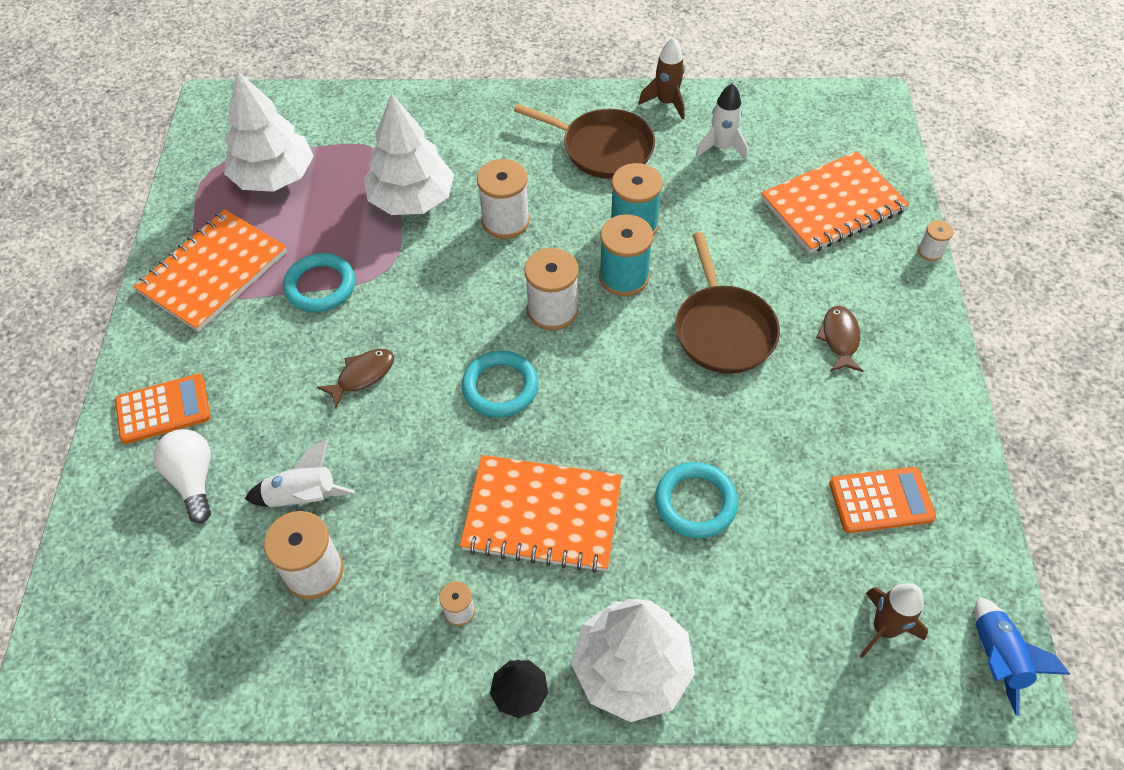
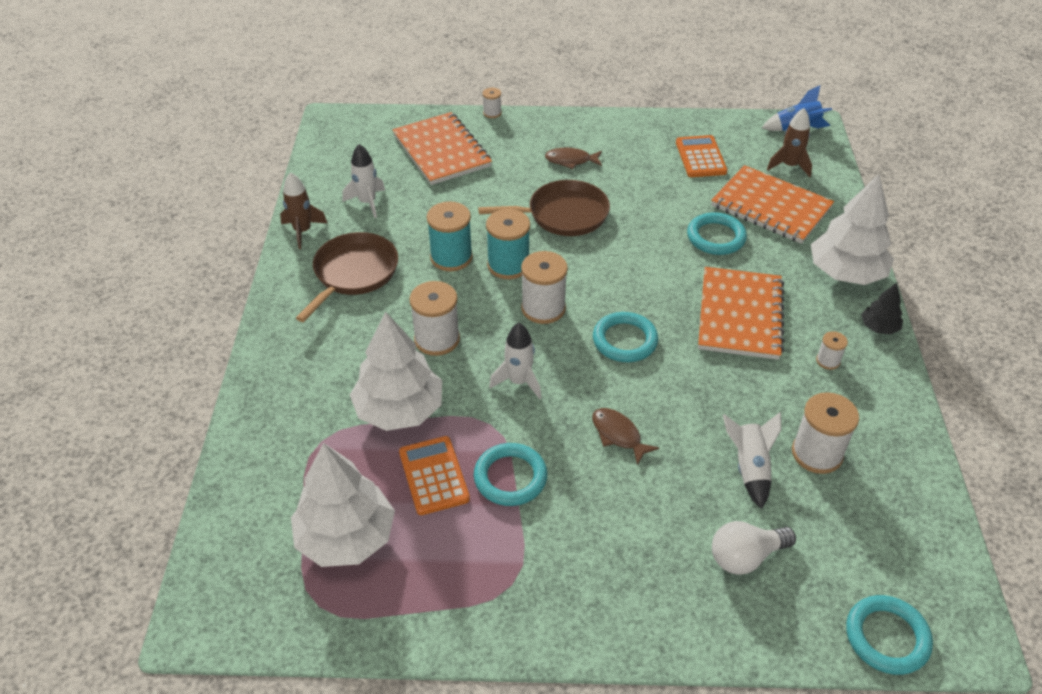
camera: 90 degrees left, 10 degrees down
orange calculator [115,374,211,444] -> orange calculator moved to [399,436,470,515]
orange notebook [134,209,287,332] -> orange notebook moved to [711,165,834,244]
none -> white rocket [489,323,541,399]
none -> turquoise ring [846,595,933,675]

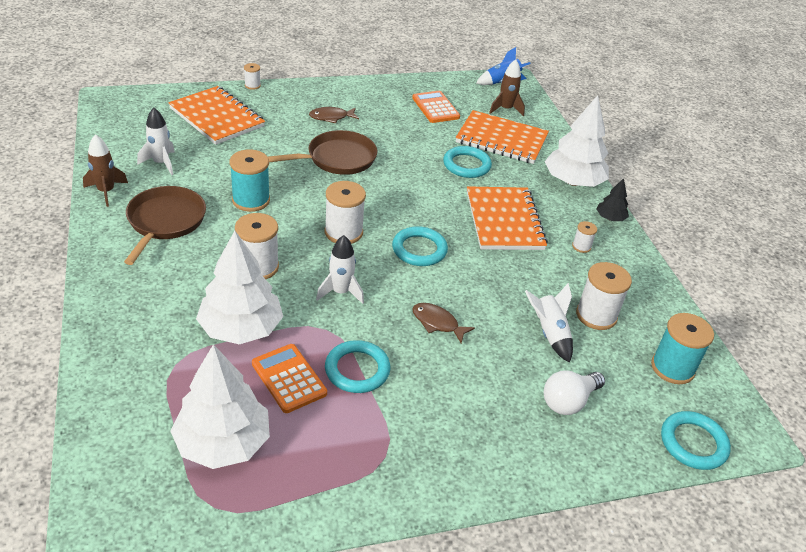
camera: 20 degrees left, 5 degrees down
turquoise spool [486,209,530,279] -> turquoise spool moved to [651,313,714,384]

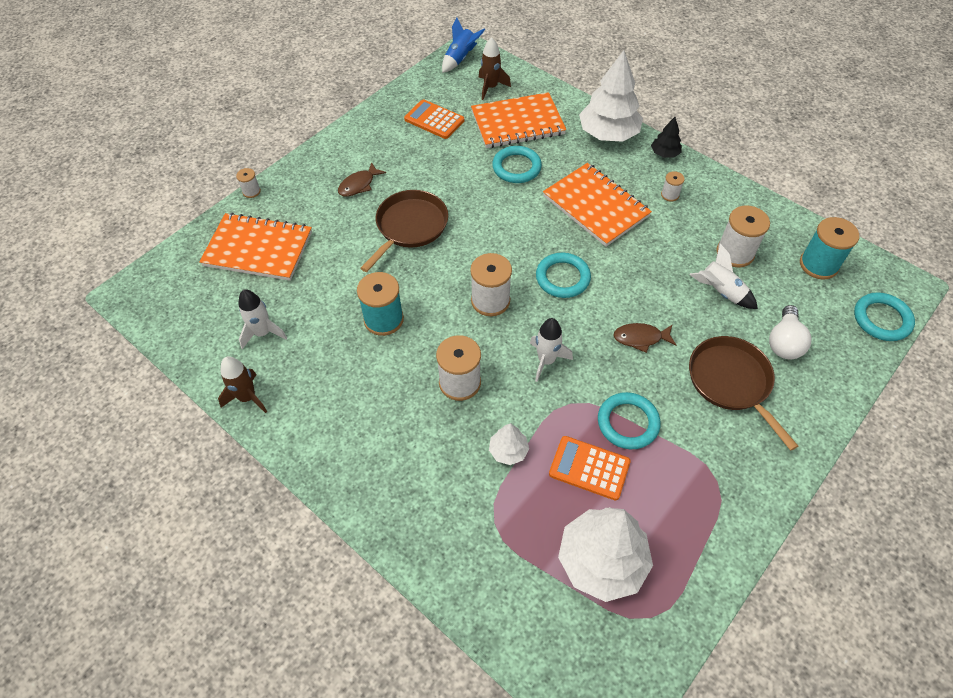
camera: 30 degrees left, 15 degrees up
brown pan [124,186,206,265] -> brown pan moved to [689,336,798,451]
white tree [196,231,283,344] -> white tree [489,423,529,465], size x0.48

